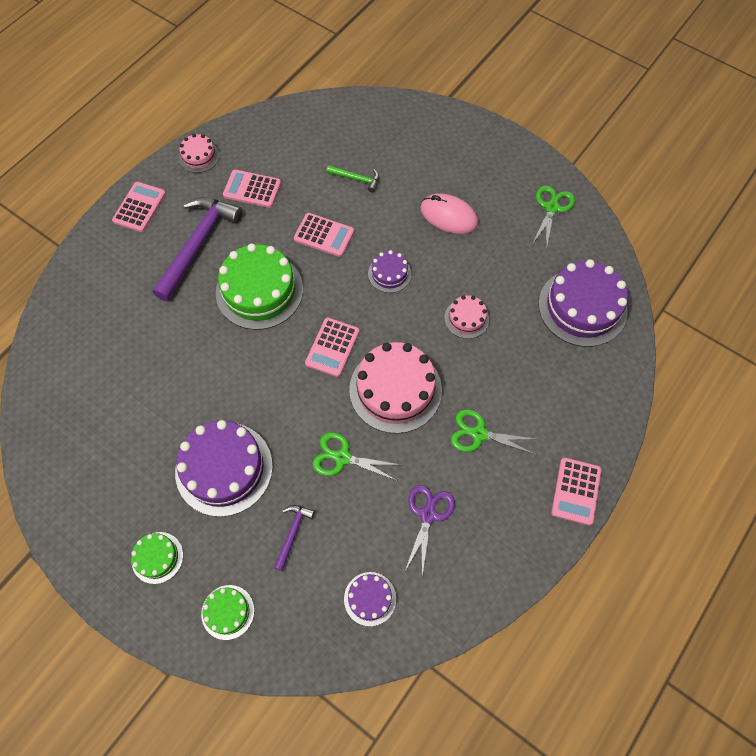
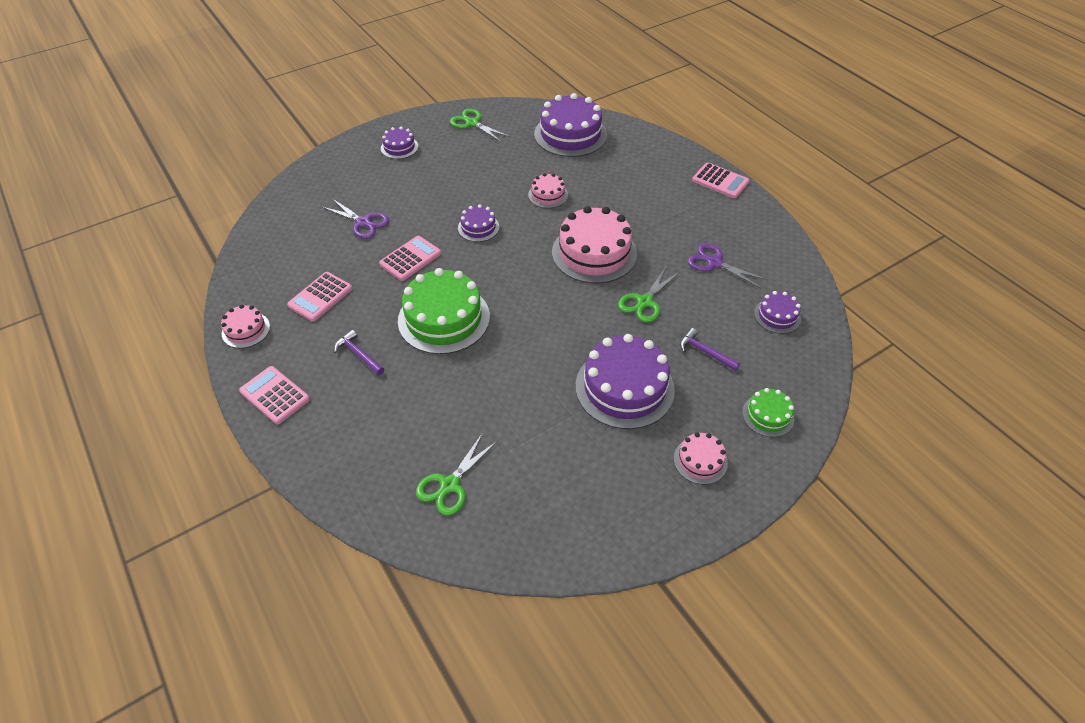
camera: 70 degrees left, 15 degrees down
green cake [131,532,183,584] -> pink cake [674,432,728,485]
purple hammer [152,197,242,301] -> purple hammer [334,330,384,375], size x0.46
pink calculator [305,318,359,377] -> none
green hammer [326,165,379,192] -> purple scissors [322,199,389,239]
pink mouse [420,193,478,234] -> none
green scissors [451,409,539,455] -> green scissors moved to [416,433,497,516]
none -> purple cake [381,126,418,159]

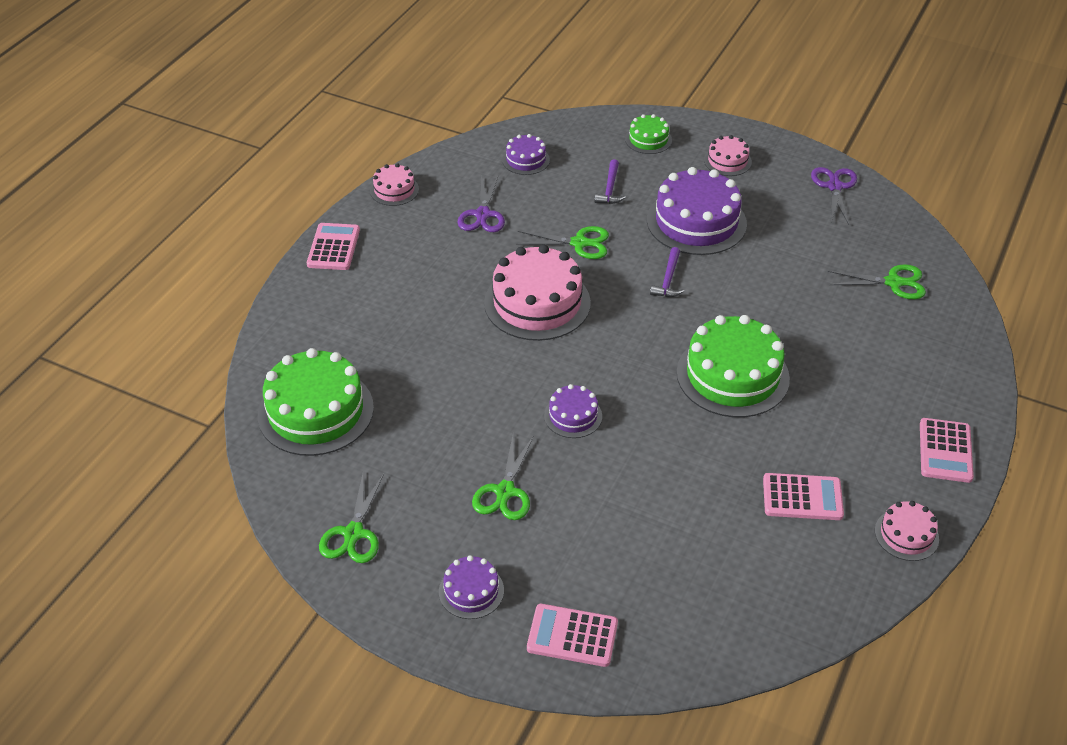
camera: 120 degrees left, 5 degrees down
purple scissors [322,199,389,239] -> purple scissors moved to [811,167,857,225]
purple hammer [334,330,384,375] -> purple hammer moved to [650,247,684,297]
pink calculator [379,236,441,281] -> pink calculator moved to [527,604,618,667]
pink cake [528,173,568,208] -> pink cake moved to [370,163,419,206]
purple cake [534,93,607,157] -> green cake [258,348,374,456]
none -> green scissors [472,436,534,520]

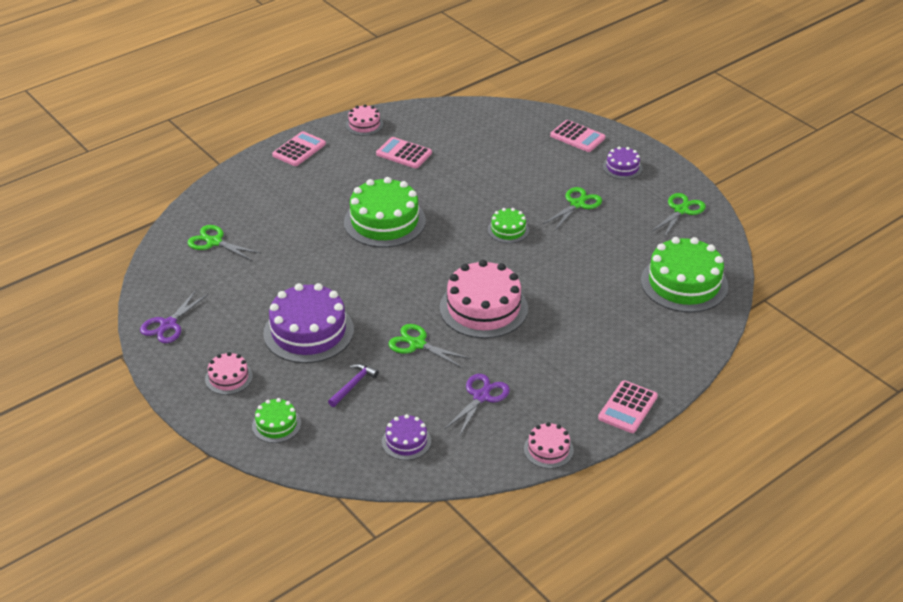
camera: 155 degrees left, 5 degrees down
purple cake [544,384,602,438] -> green cake [488,208,529,243]
purple hammer [650,247,684,297] -> none

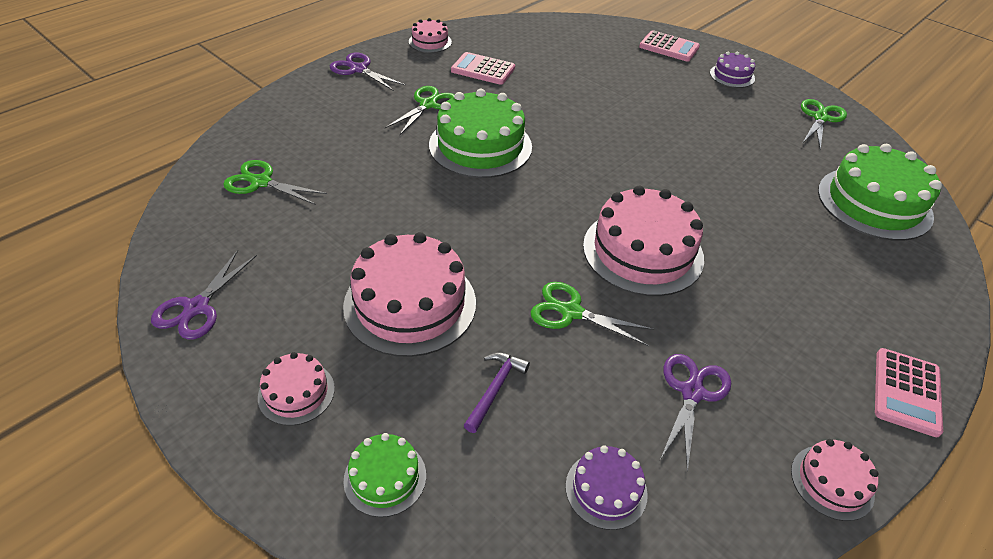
camera: 10 degrees left, 5 degrees up
purple cake [263,283,354,363] -> pink cake [343,232,476,357]
pink calculator [272,131,326,166] -> purple scissors [330,53,406,91]
green cake [488,208,529,243] -> none
green scissors [543,187,602,230] -> green scissors moved to [385,86,455,135]

